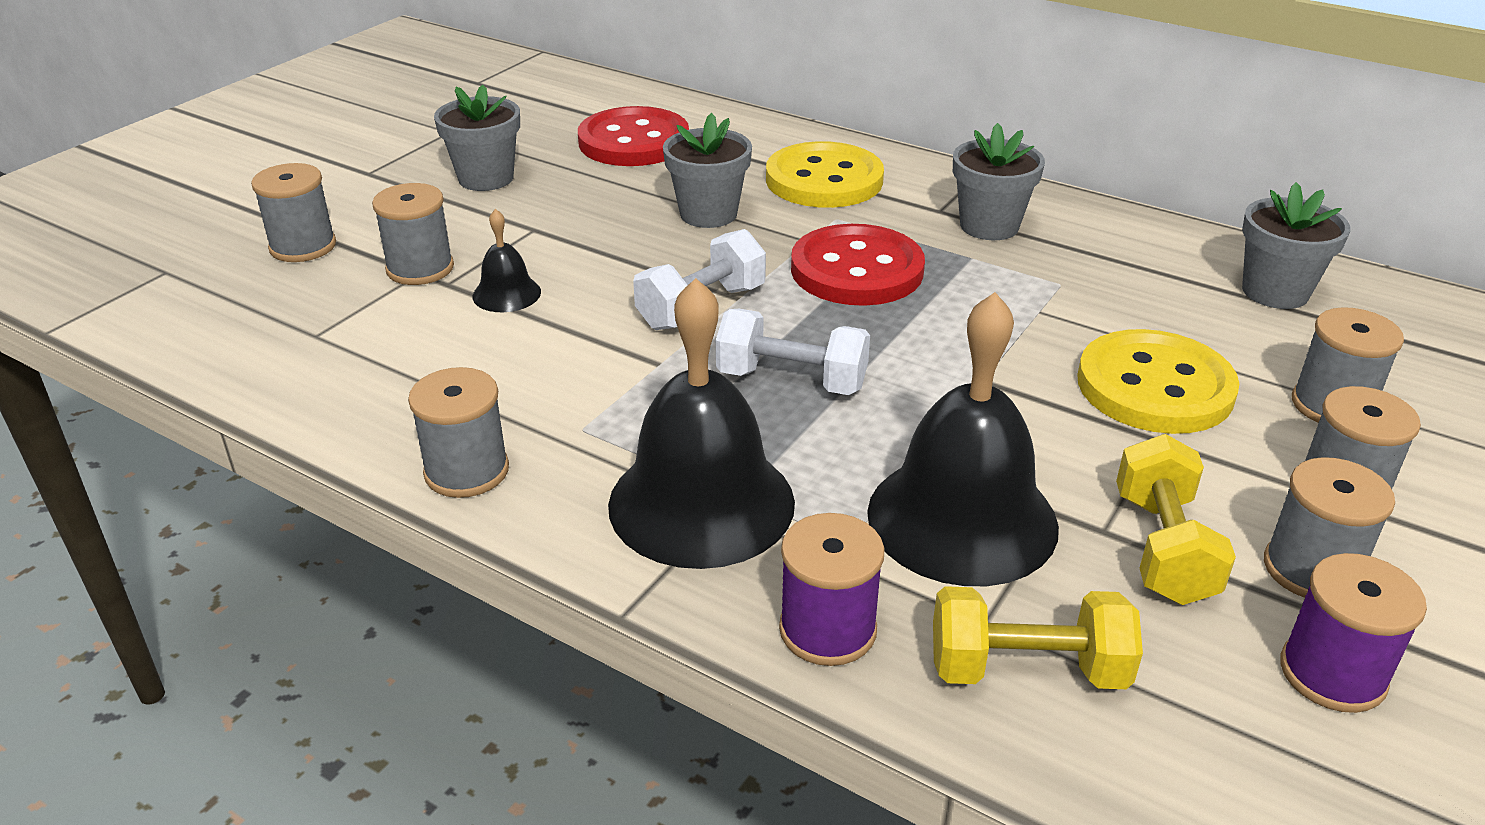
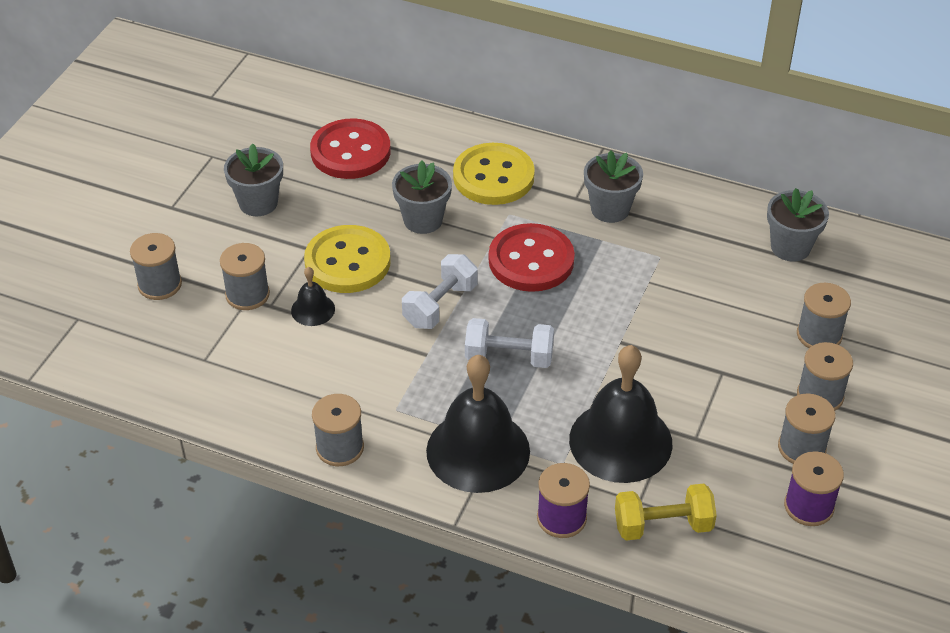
camera: 10 degrees left, 10 degrees up
yellow button [1077,329,1239,434] -> yellow button moved to [304,225,391,293]
yellow dumbbell [1116,434,1236,605] -> none

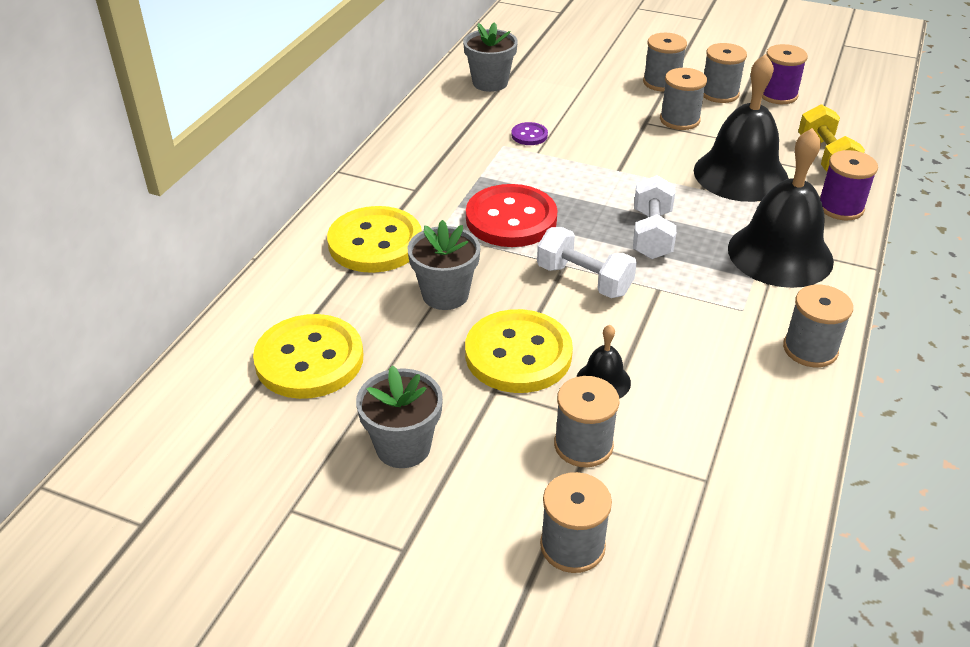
camera: 90 degrees left, 5 degrees down
red button [310,118,391,179] -> yellow button [253,314,363,399]
grey flower pot [584,150,643,223] -> none
grey spool [797,283,851,348] -> grey spool moved to [660,68,707,130]
none -> purple button [511,122,548,145]

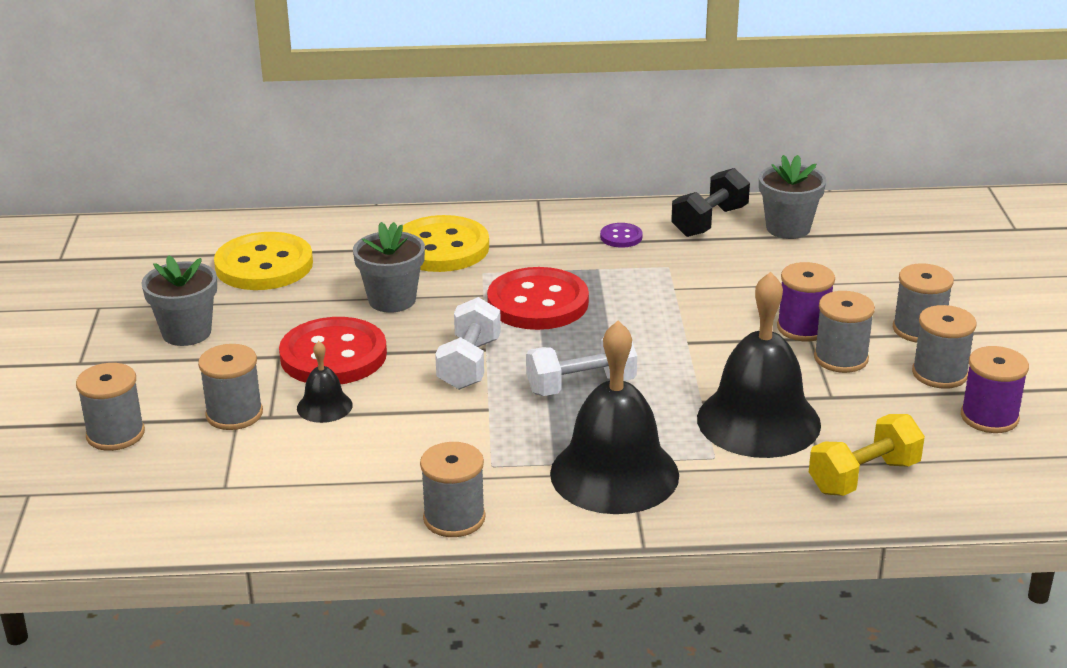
camera: 65 degrees right, 10 degrees down
yellow button [465,309,573,393] -> red button [279,317,387,384]
purple button [511,122,548,145] -> purple button moved to [600,223,643,248]
purple spool [820,150,878,220] -> purple spool moved to [777,262,835,341]
none -> black dumbbell [671,168,750,237]

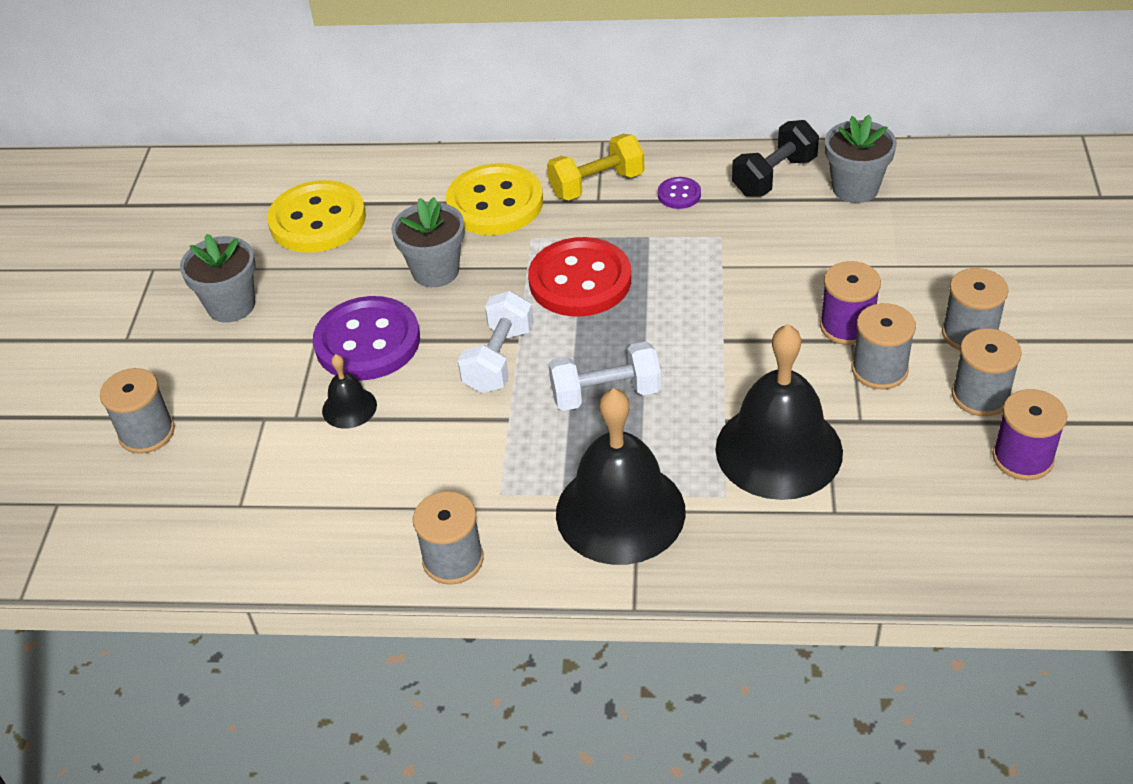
camera: 10 degrees right, 15 degrees up
grey spool [198,344,263,430] -> none
red button [279,317,387,384] -> purple button [313,296,420,381]
yellow dumbbell [809,414,925,496] -> yellow dumbbell moved to [547,134,644,201]

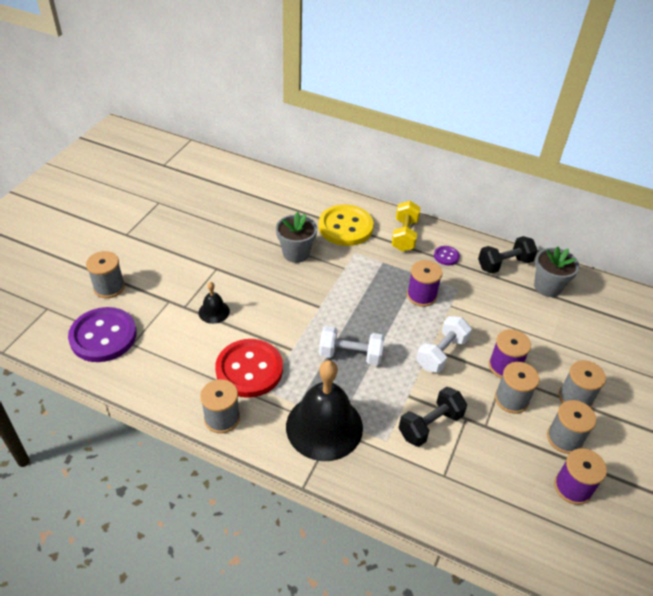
camera: 15 degrees right, 0 degrees up
grey flower pot [180,234,256,322] -> none
yellow button [267,180,366,252] -> none
purple button [313,296,420,381] -> purple button moved to [68,307,137,362]
white dumbbell [458,291,534,393] -> white dumbbell moved to [416,316,472,373]
red button [528,237,631,317] -> red button moved to [215,339,283,398]
yellow dumbbell [547,134,644,201] -> yellow dumbbell turned 75 degrees counterclockwise [391,201,421,252]
black bell [715,324,843,500] -> black dumbbell [399,387,467,447]
none -> purple spool [407,260,442,307]

